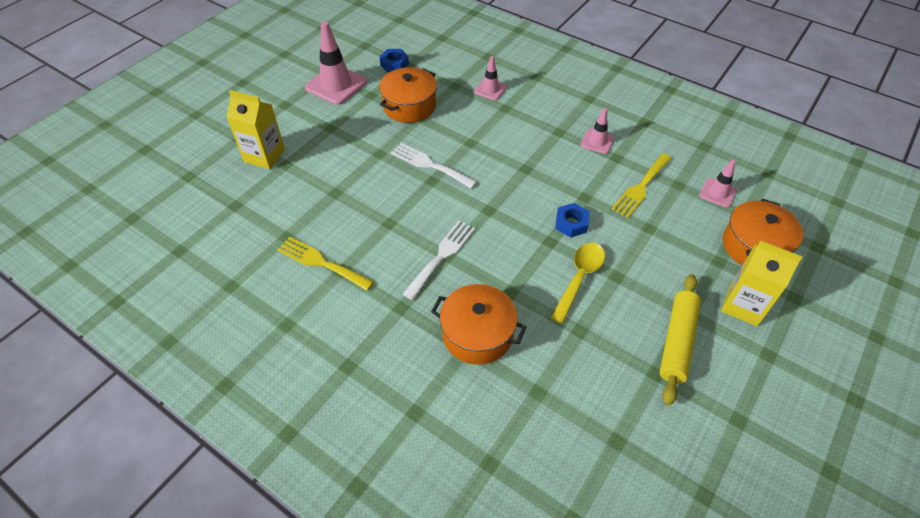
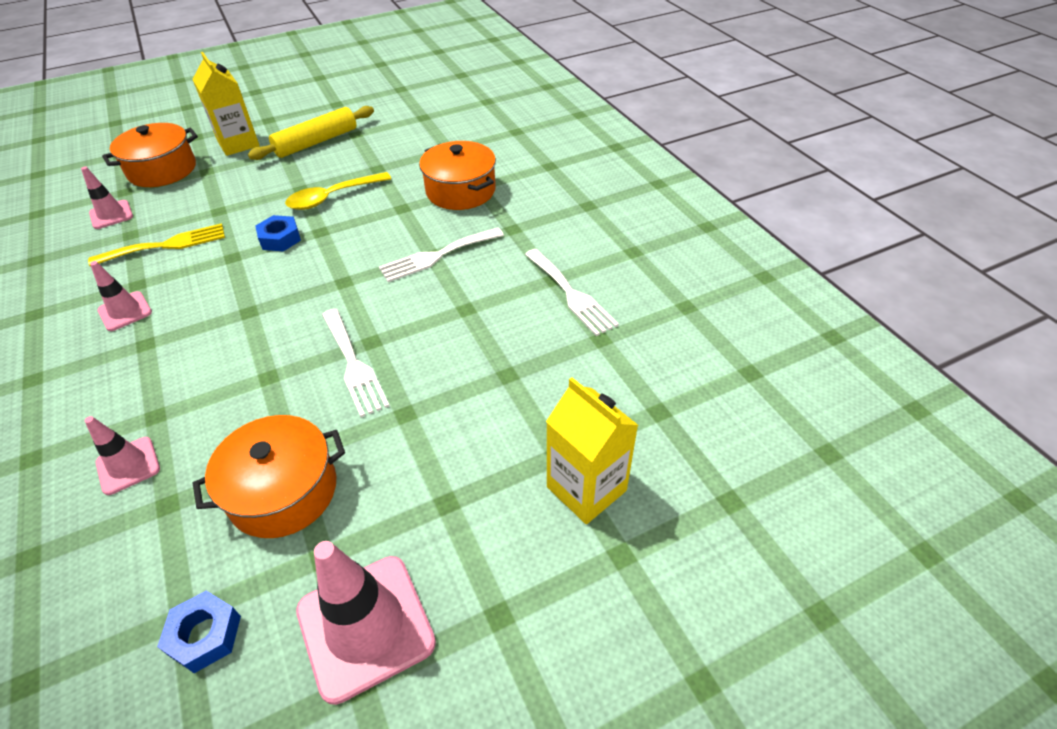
camera: 150 degrees left, 5 degrees down
yellow fork [277,237,374,291] -> white fork [525,249,619,336]

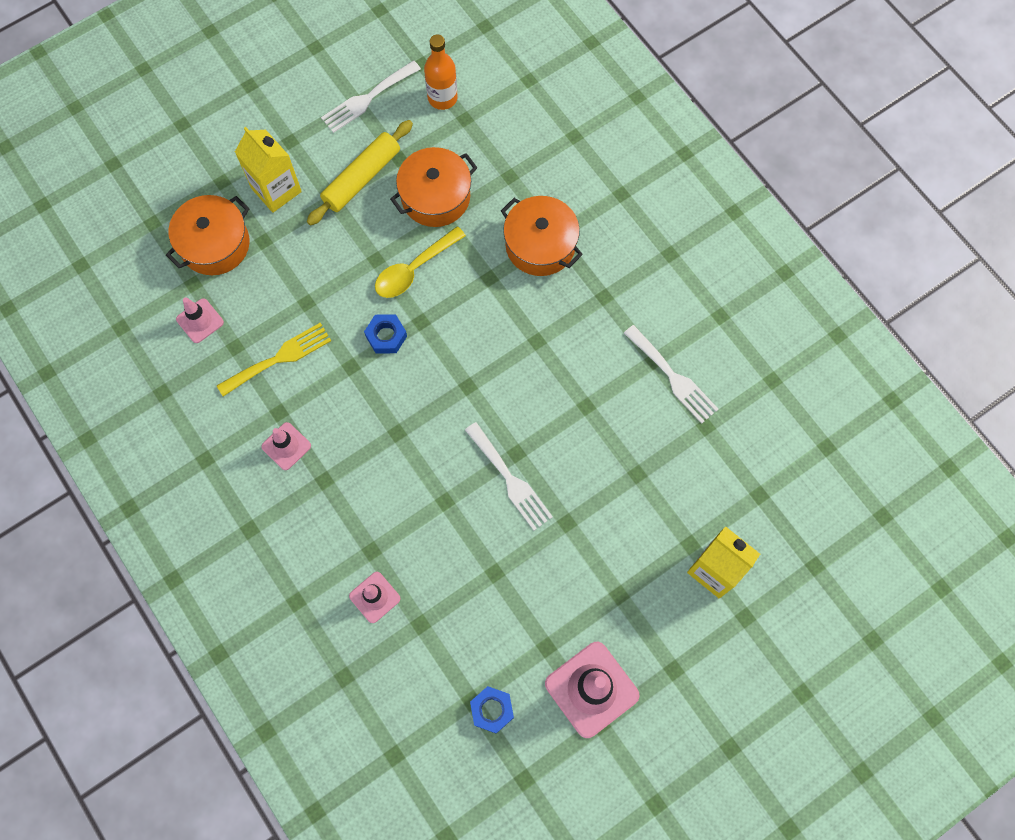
camera: 10 degrees left, 25 degrees up
orange pot [193,415,345,538] -> orange pot moved to [390,147,477,227]
white fork [379,227,504,282] -> white fork moved to [321,61,421,133]
none -> orange bottle [424,35,458,110]

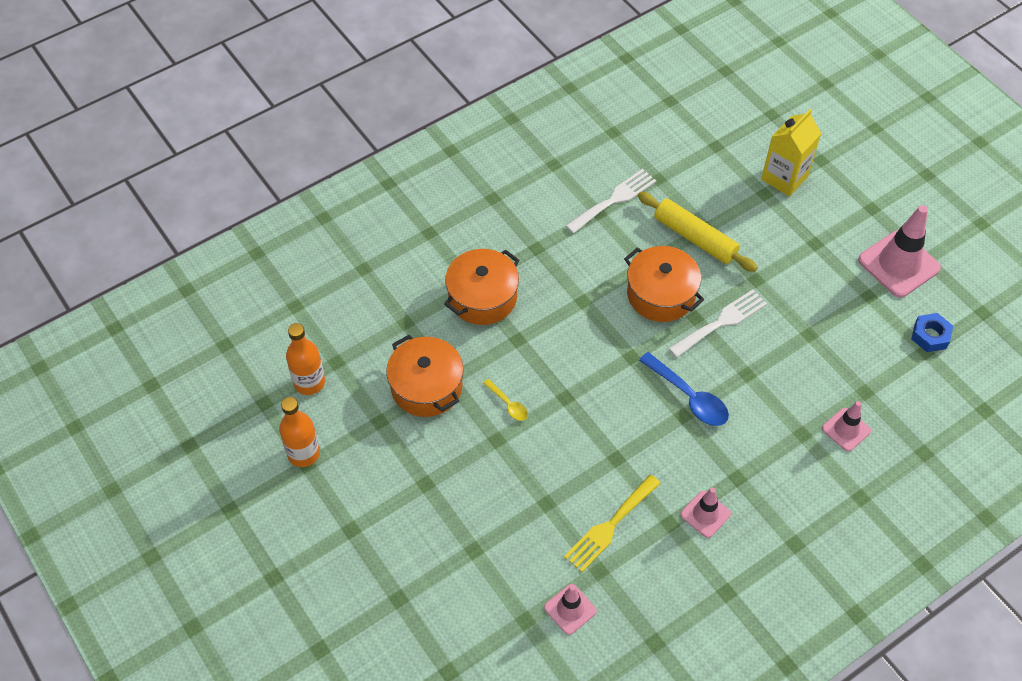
camera: 90 degrees left, 15 degrees down
orange pot [166,195,250,275] -> orange pot moved to [624,246,704,322]
yellow fork [217,323,331,396] -> yellow fork turned 105 degrees counterclockwise [564,475,661,572]
yellow carton [235,127,302,213] -> none
yellow rolling pin [307,120,413,225] -> yellow rolling pin moved to [638,192,758,272]
white fork [321,61,421,133] -> orange bottle [279,397,320,467]
blue nut [364,314,407,354] -> none
yellow spoon [375,226,466,298] -> yellow spoon [483,379,528,421], size x0.55
none -> blue spoon [639,352,729,426]

